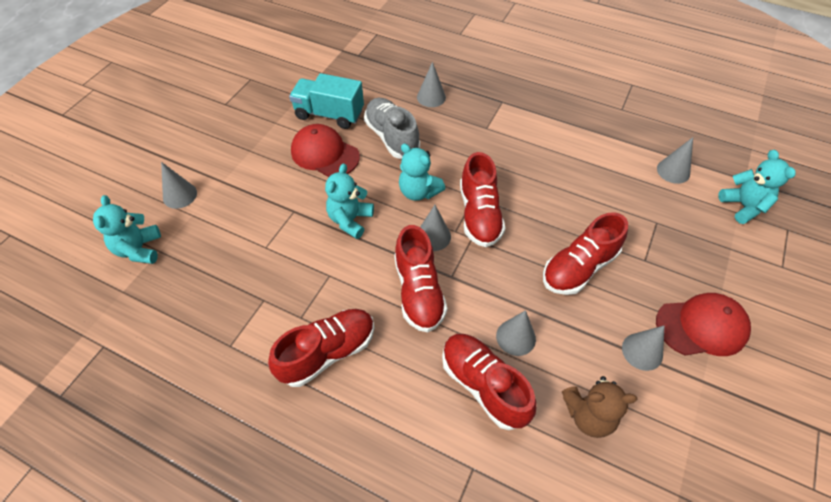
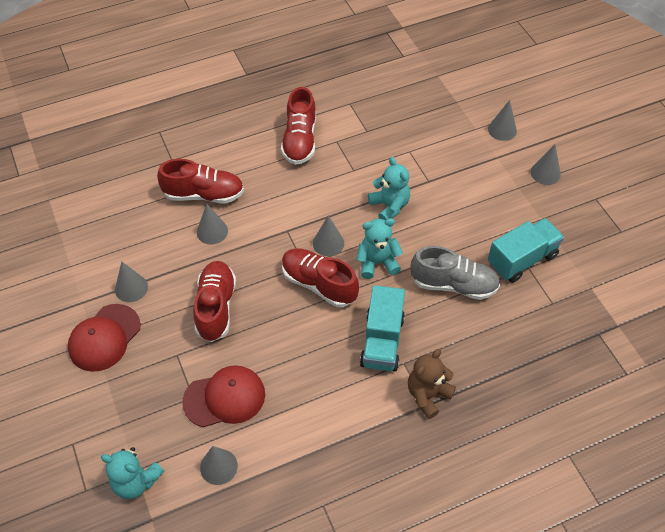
camera: 130 degrees right, 0 degrees up
turquoise teddy bear [93,195,161,264] -> none
red cap [291,124,360,177] -> red cap moved to [182,365,265,427]
red shoe [394,225,447,332] -> none
grey cone [417,62,446,107] -> grey cone moved to [531,144,561,185]
brown teddy bear [562,376,637,438] -> brown teddy bear moved to [408,349,456,419]
none -> turquoise truck [360,285,405,372]

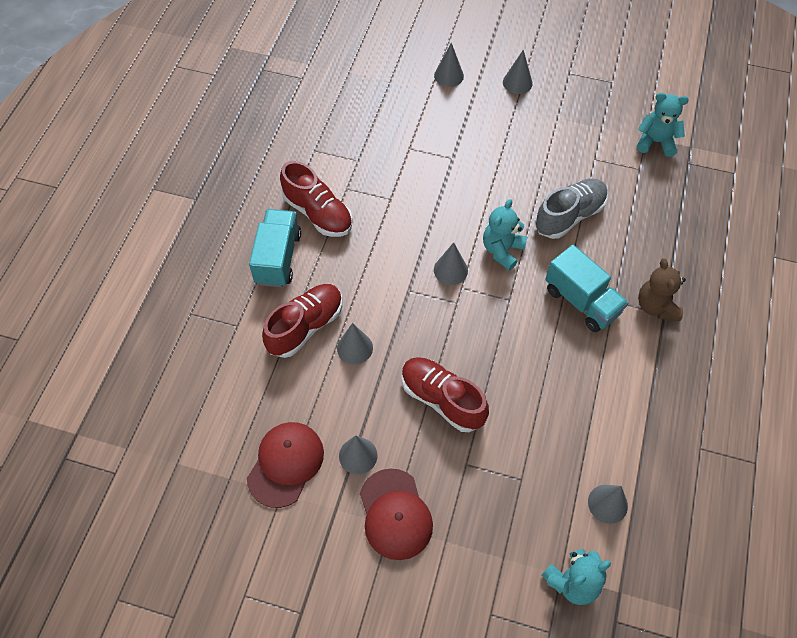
camera: 50 degrees left, 5 degrees up
red cap [182,365,265,427] -> red cap moved to [247,422,324,508]
red shoe [282,248,359,307] -> none
turquoise teddy bear [368,157,410,221] -> turquoise teddy bear moved to [637,92,689,157]
turquoise truck [488,218,564,283] -> turquoise truck moved to [249,209,301,287]

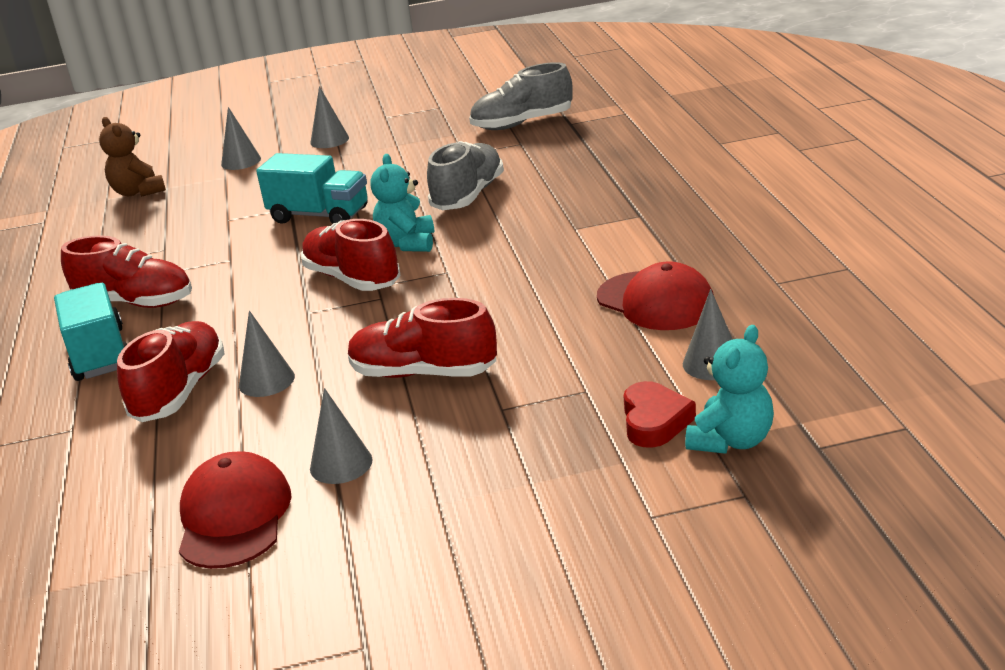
camera: 25 degrees left, 30 degrees down
red cap [360,468,433,560] -> red cap moved to [597,261,714,330]
grey cone [434,242,468,285] -> red shoe [301,219,401,291]
turquoise truck [545,245,628,332] -> turquoise truck moved to [256,153,368,224]
turquoise teddy bear [637,92,689,157] -> grey shoe [469,62,573,130]
brown teddy bear [638,258,686,321] -> brown teddy bear moved to [99,117,166,197]
none -> red heart [624,381,696,448]

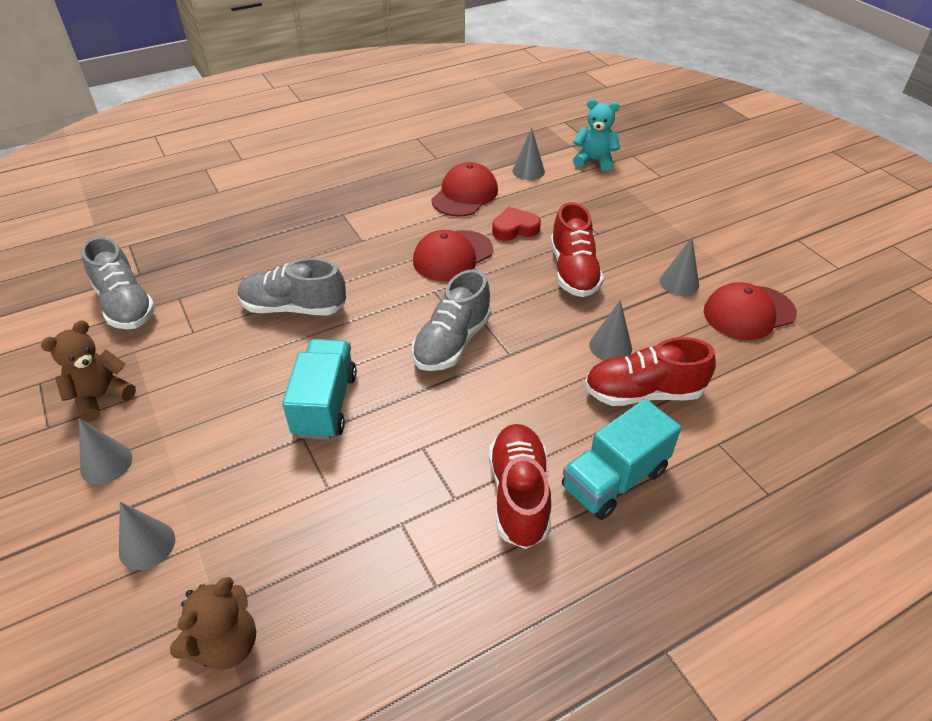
camera: 110 degrees left, 15 degrees up
red shoe [301,219,401,291] -> grey shoe [412,269,491,371]
turquoise teddy bear [370,154,434,252] -> none
red heart [624,381,696,448] -> red heart moved to [492,207,541,241]
none -> brown teddy bear [41,320,136,422]
none -> red cap [413,230,493,281]

